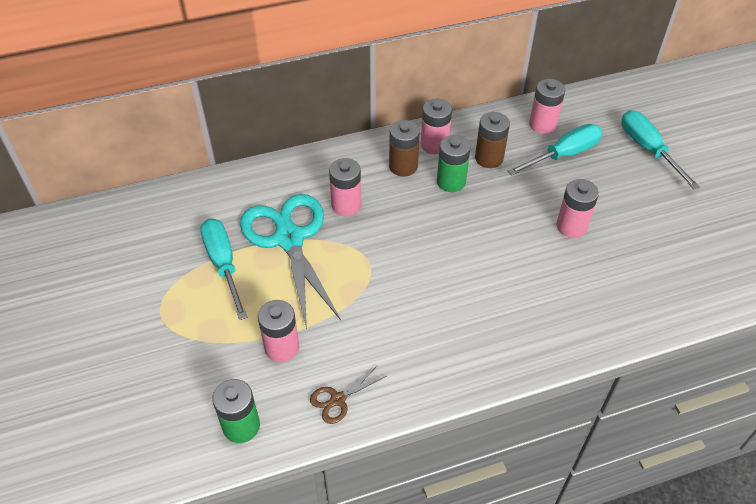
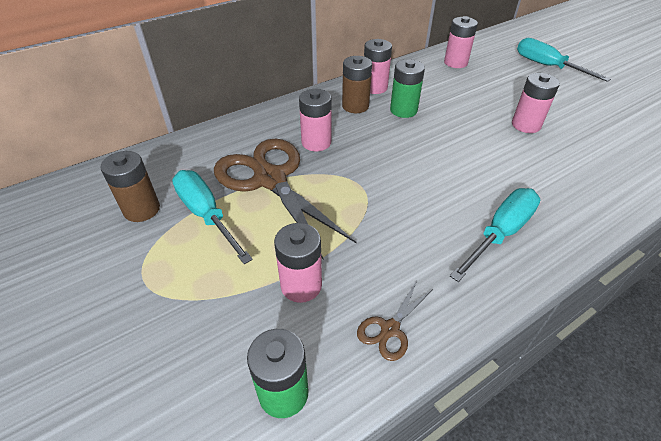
camera: 15 degrees left, 5 degrees down
turquoise scissors [240,194,341,329] -> brown scissors [214,139,357,260]
brown battery [475,112,510,168] -> brown battery moved to [100,151,160,222]
turquoise screwdriver [508,124,602,175] -> turquoise screwdriver moved to [450,188,540,282]

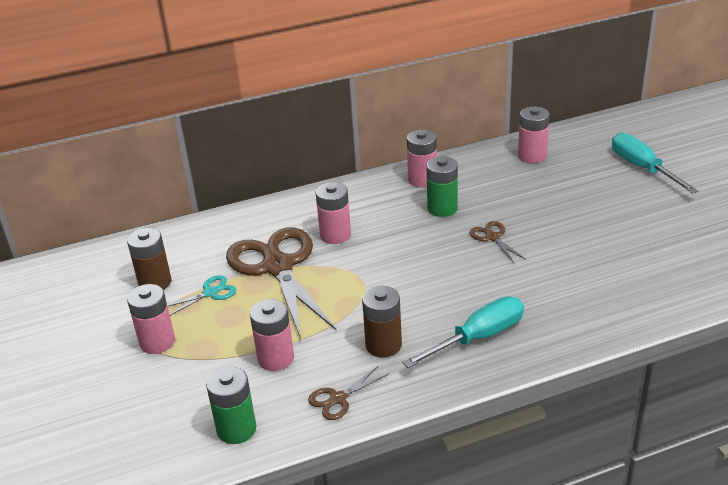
camera: 15 degrees right, 10 degrees down
turquoise screwdriver [172,170,253,264] -> turquoise scissors [167,275,236,315]
brown battery [342,56,372,113] -> brown battery moved to [362,286,402,358]
pink battery [512,73,560,133] -> pink battery moved to [127,284,175,354]
none -> brown scissors [469,221,527,263]

